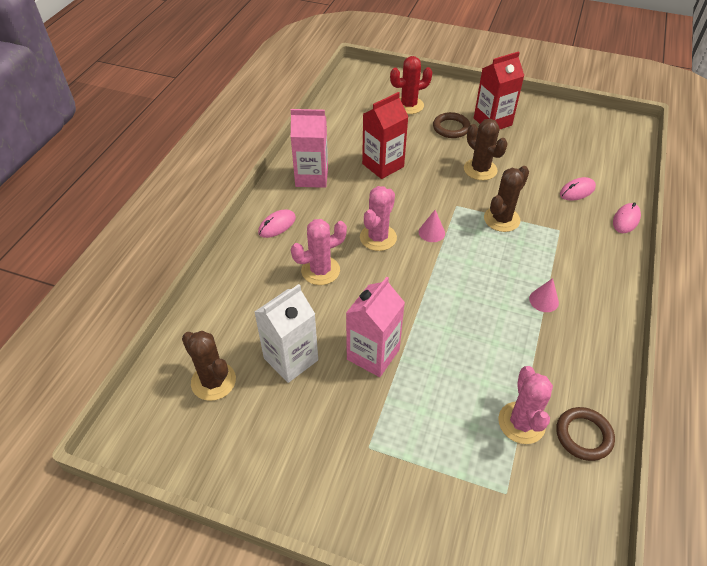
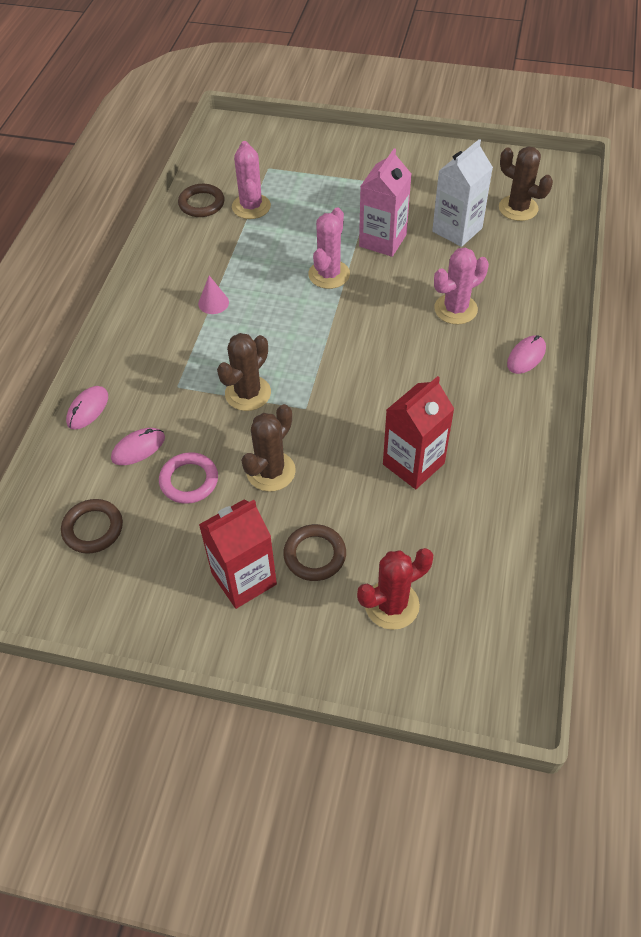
camera: 175 degrees right, 5 degrees up
pink carton [291,109,328,188] -> none
pink cactus [360,186,397,251] -> pink cactus moved to [308,207,350,289]
pink cone [419,210,445,242] -> none
brown cactus [464,119,508,180] -> brown cactus turned 75 degrees clockwise [241,404,296,492]
none -> brown ring [61,499,123,554]
none -> pink ring [159,452,218,504]

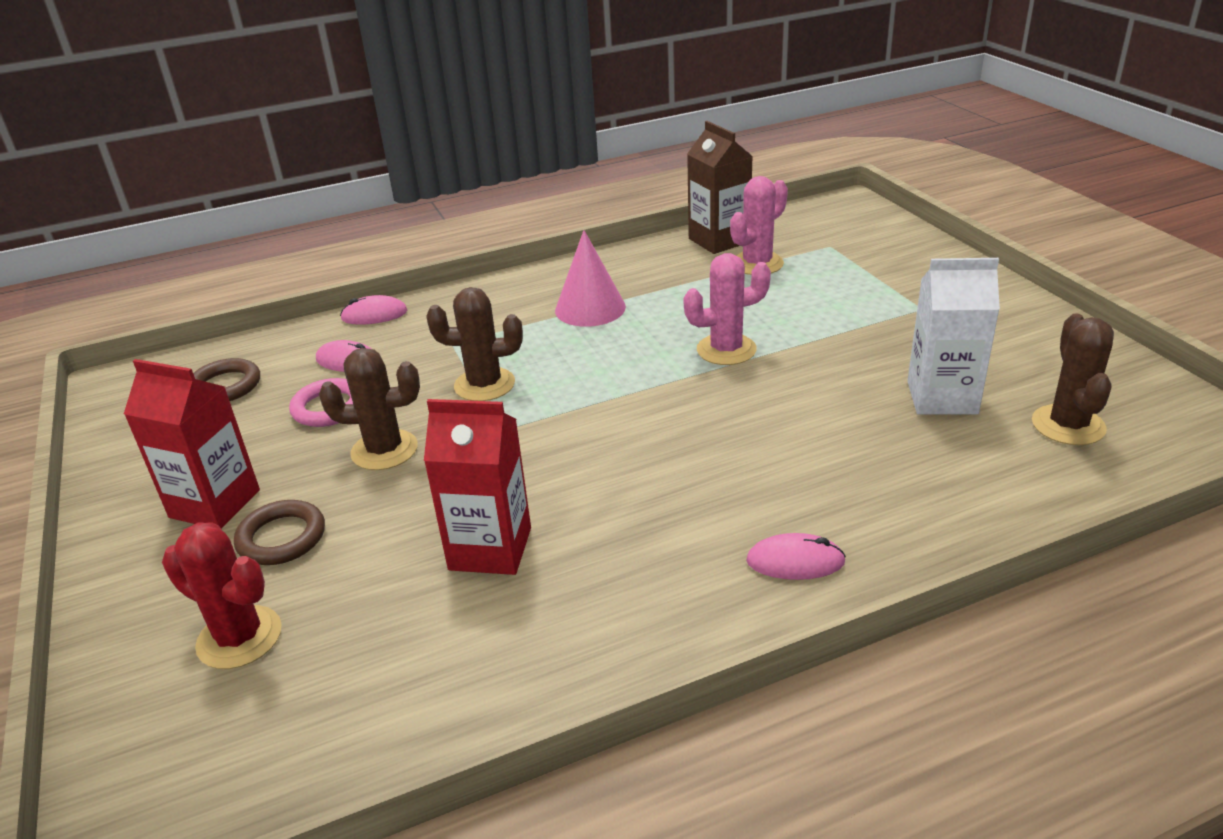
camera: 55 degrees right, 20 degrees down
brown ring [178,184,224,217] -> brown carton [687,121,753,254]
pink cone [198,276,229,314] -> pink cone [555,230,626,327], size x1.79
pink carton [359,148,411,257] -> none
pink cactus [434,247,489,324] -> none

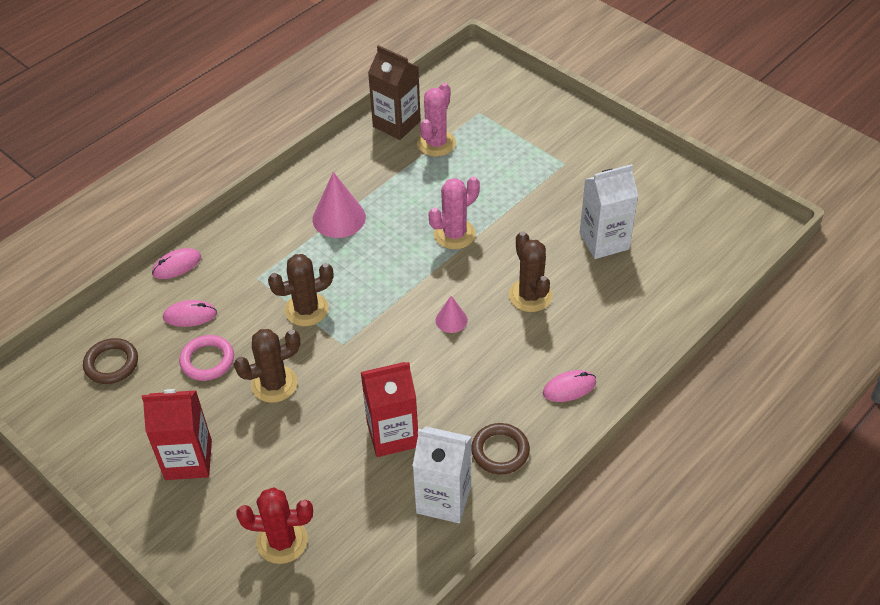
camera: 25 degrees left, 15 degrees up
brown ring [234,500,325,565] -> brown ring moved to [471,423,530,474]
brown cactus [1032,314,1114,445] -> brown cactus moved to [509,232,552,312]
none -> white carton [412,427,472,523]
none -> pink cone [435,296,468,333]

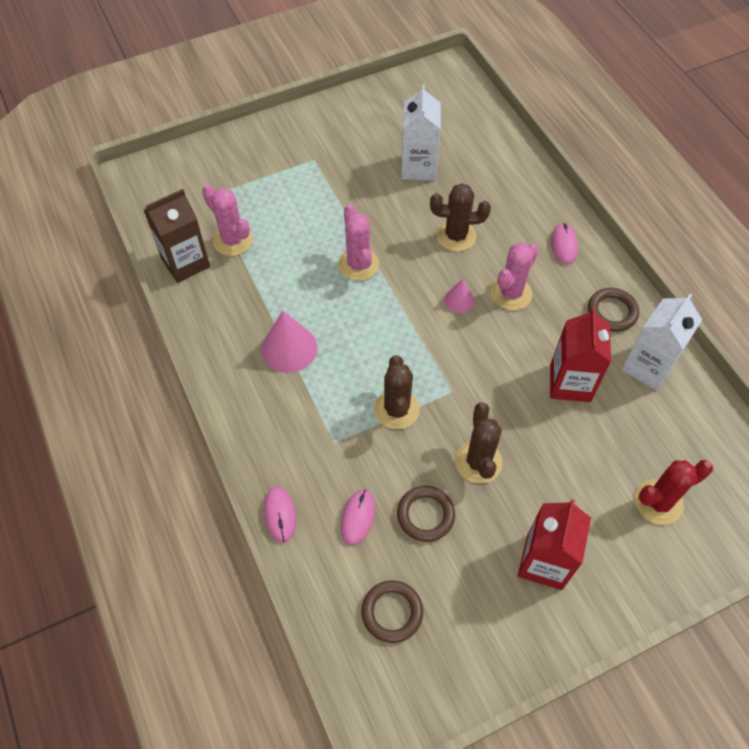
camera: 70 degrees left, 10 degrees up
pink ring [179,335,234,381] -> brown ring [397,486,455,542]
red cactus [236,487,313,564] -> red cactus turned 45 degrees clockwise [635,460,713,525]
none -> pink cactus [490,242,539,310]

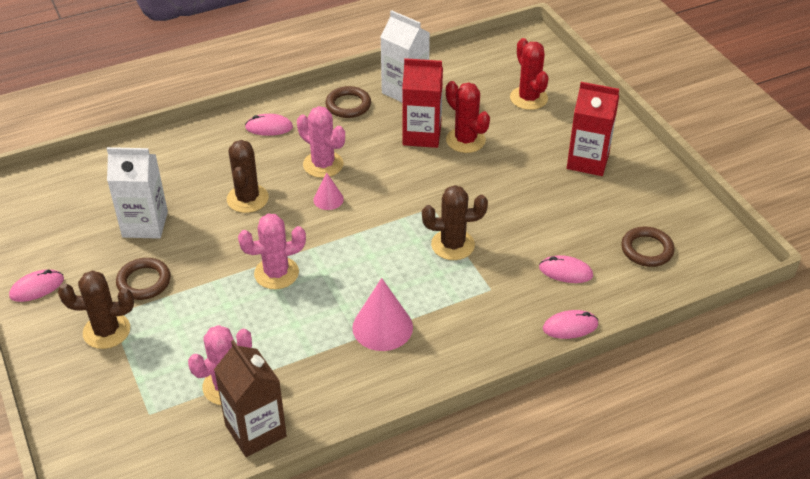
camera: 90 degrees left, 15 degrees down
brown ring [397,486,455,542] -> brown ring moved to [116,258,171,300]
brown cactus [455,403,502,483] -> brown cactus moved to [58,271,134,349]
none -> pink mouse [9,270,64,302]
none -> red cactus [446,81,490,153]

